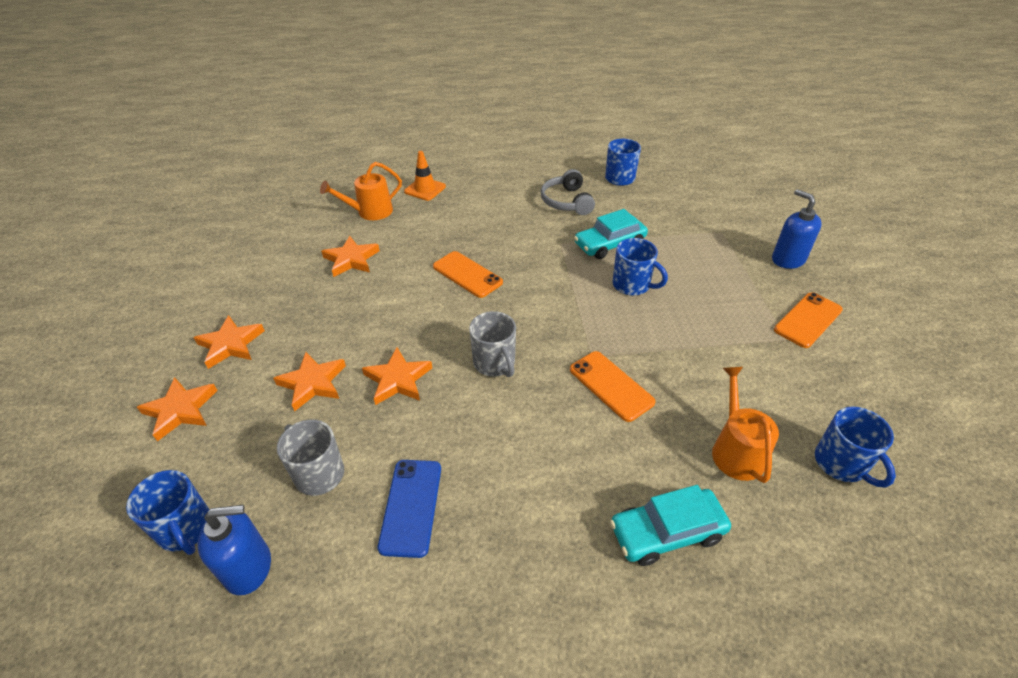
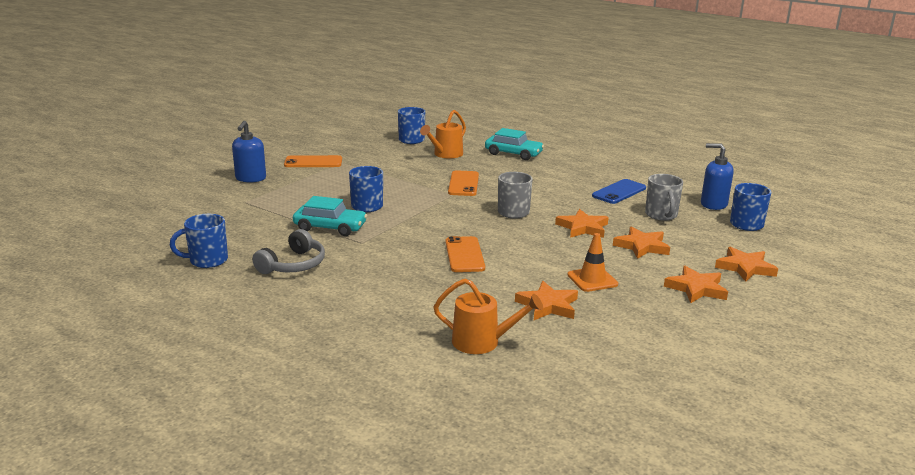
camera: 140 degrees left, 20 degrees down
orange traffic cone [404,151,446,201] -> orange traffic cone moved to [567,233,618,292]

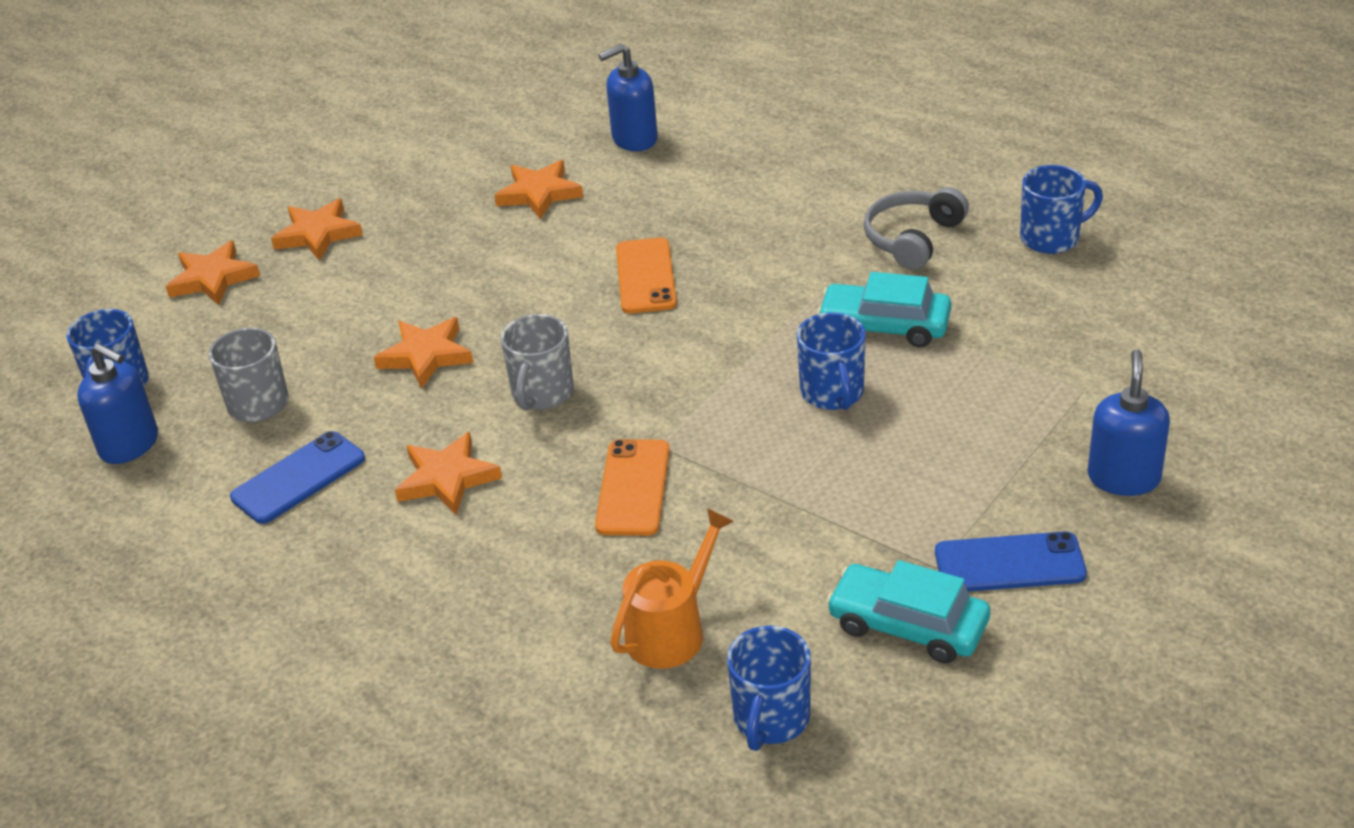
camera: 175 degrees left, 15 degrees up
orange phone [284,155,342,167] -> blue phone [935,532,1087,592]
orange watering can [434,279,543,354] -> blue soap dispenser [599,44,658,151]
turquoise car [485,128,544,160] -> turquoise car moved to [827,560,990,664]
orange traffic cone [567,233,618,292] -> none
orange star [613,227,670,259] -> orange star moved to [395,432,502,515]

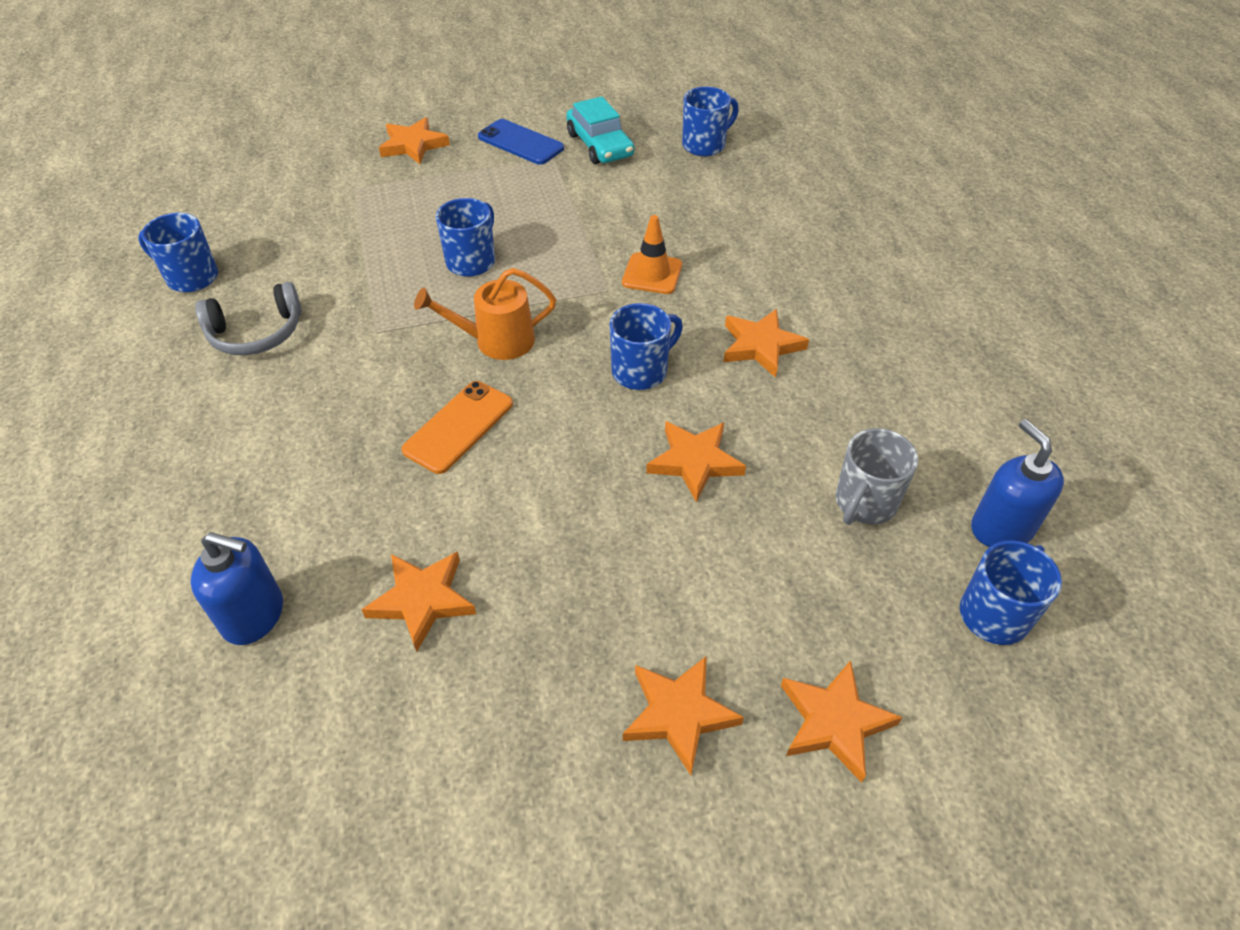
camera: 145 degrees left, 10 degrees up
blue phone [230,431,365,524] -> none
grey mug [501,314,574,411] -> blue mug [610,303,683,390]
orange phone [595,439,670,536] -> orange traffic cone [622,215,682,294]
orange watering can [610,508,734,669] -> orange watering can moved to [414,268,556,360]
turquoise car [817,272,951,347] -> none
blue soap dispenser [1088,349,1170,496] -> orange star [379,117,450,164]

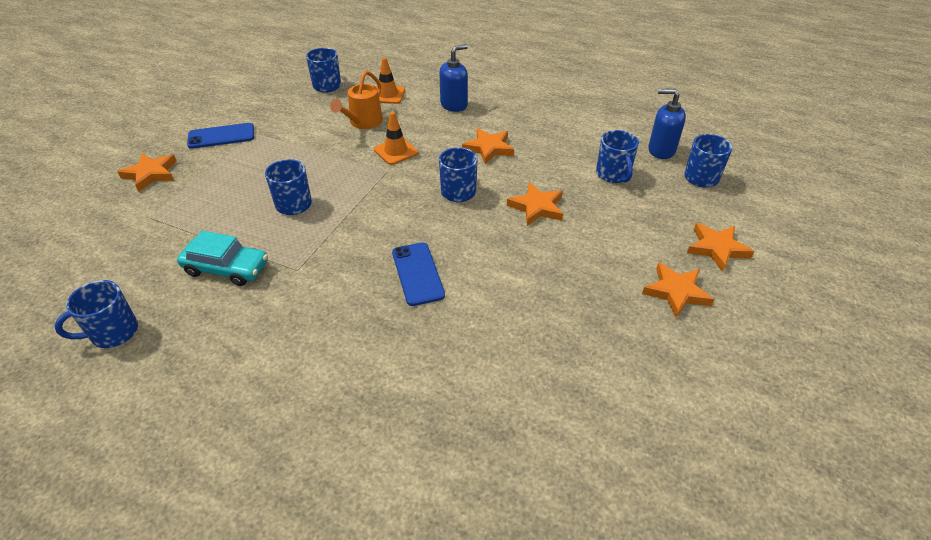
camera: 50 degrees left, 5 degrees down
blue soap dispenser [191,532,283,645] -> blue soap dispenser moved to [439,44,468,112]
grey headphones [195,282,302,355] -> none
orange star [361,551,476,652] -> none
orange phone [401,381,513,474] -> blue phone [392,242,445,306]
orange watering can [414,268,556,360] -> orange watering can moved to [330,71,383,129]
turquoise car [566,96,634,164] -> turquoise car moved to [177,231,268,286]
grey mug [835,428,918,525] -> blue mug [596,130,639,183]
none -> orange traffic cone [376,57,405,104]

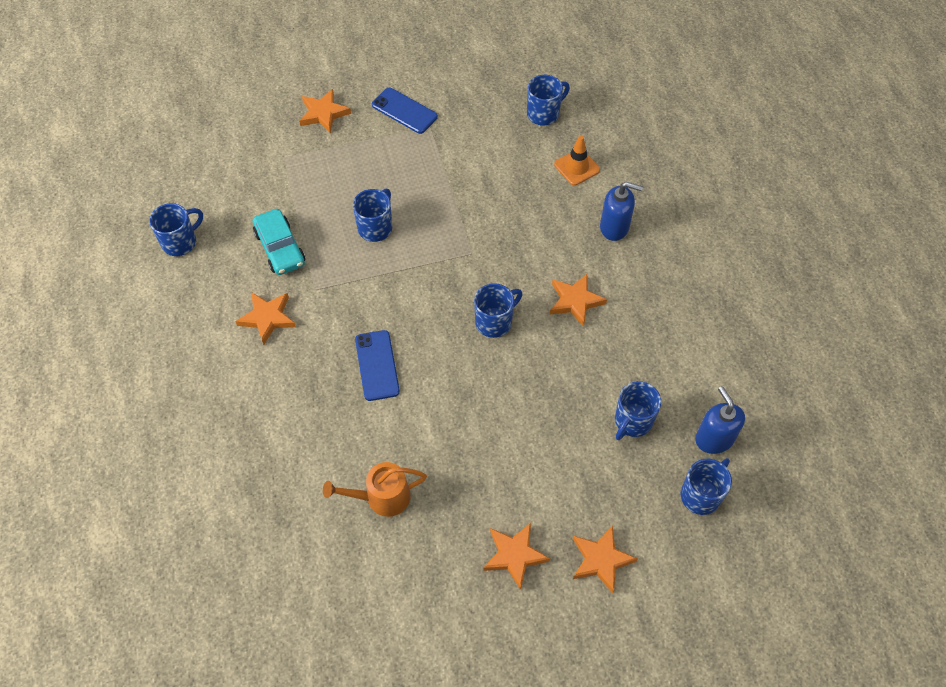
camera: 50 degrees right, 15 degrees up
blue mug [54,280,138,348] -> blue mug turned 120 degrees clockwise [149,203,203,256]
orange watering can [330,71,383,129] -> orange watering can moved to [323,462,427,517]
orange traffic cone [374,112,418,165] -> none
blue phone [392,242,445,306] -> blue phone turned 45 degrees counterclockwise [355,330,400,401]
orange star [507,182,563,226] -> orange star moved to [235,292,296,345]

